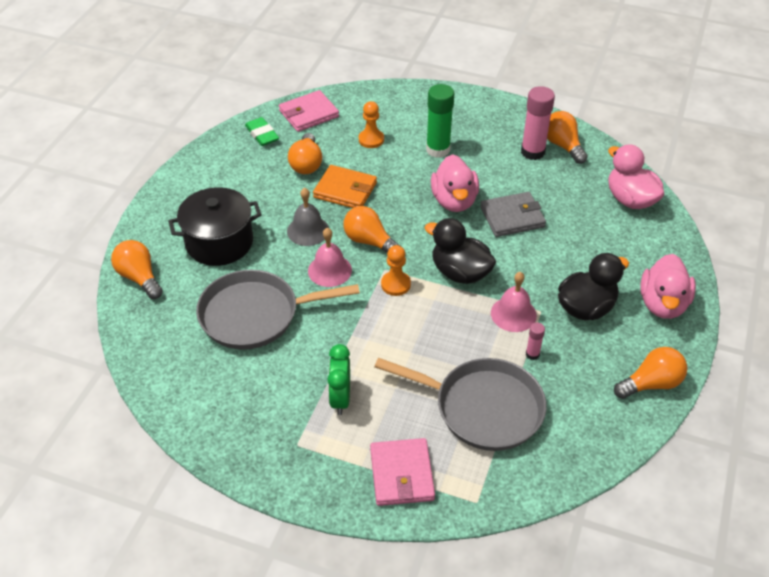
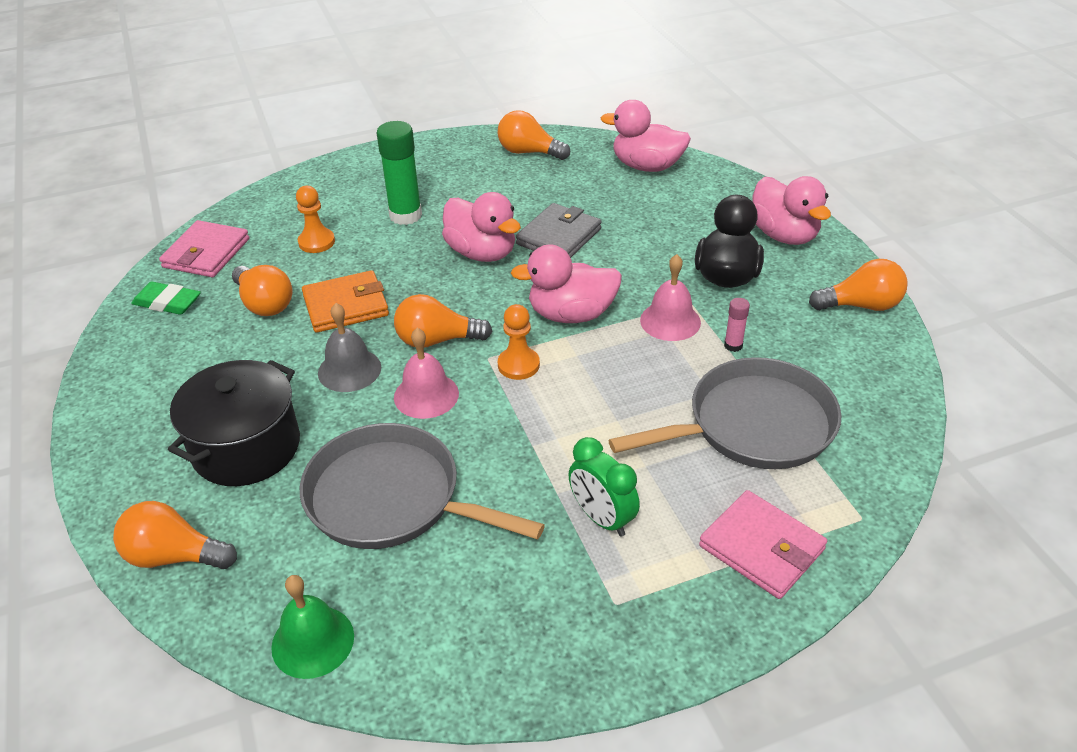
camera: 40 degrees left, 5 degrees down
grey pan [196,270,360,350] -> grey pan turned 75 degrees clockwise [300,423,545,549]
black duck [425,218,496,284] -> pink duck [511,244,622,323]
pink glue stick [521,86,555,160] -> none
orange light bulb [614,347,687,399] -> orange light bulb turned 60 degrees clockwise [809,259,908,311]
none -> green bell [271,575,354,679]

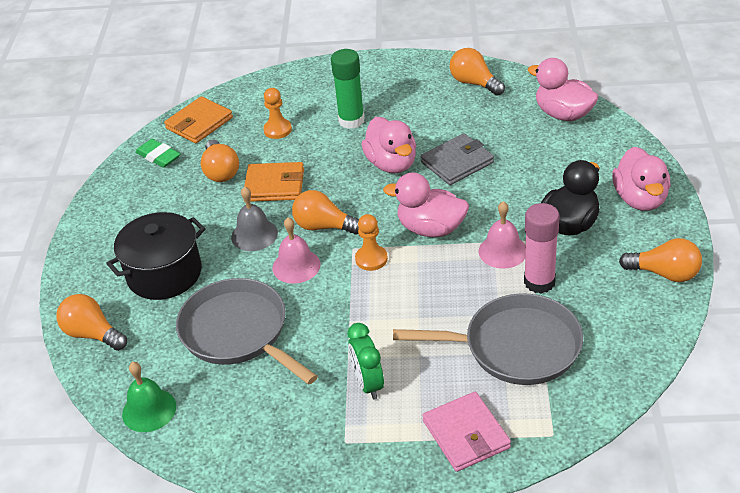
camera: 25 degrees right, 0 degrees up
pink wallet [159,220,249,277] -> orange wallet [164,96,233,143]
pink glue stick [724,298,750,352] -> pink glue stick [524,203,560,294], size x2.09

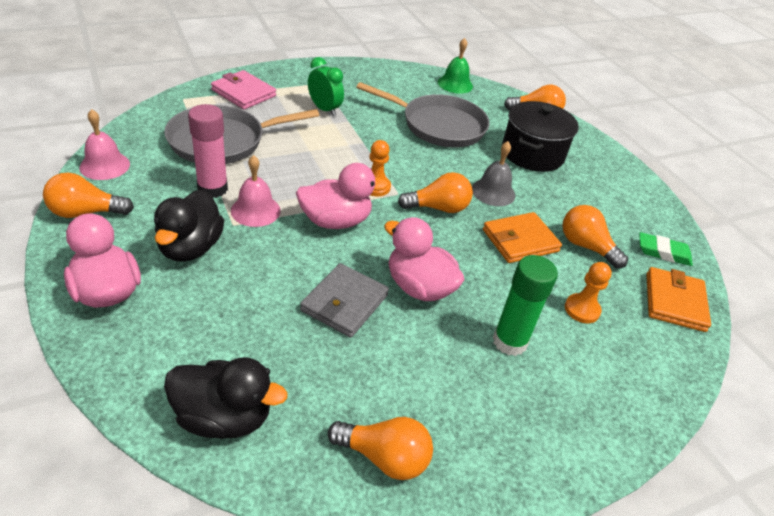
camera: 145 degrees right, 0 degrees up
pink bell [272,217,321,284] -> pink bell moved to [79,109,130,180]
pink duck [528,58,599,121] -> black duck [164,357,287,439]

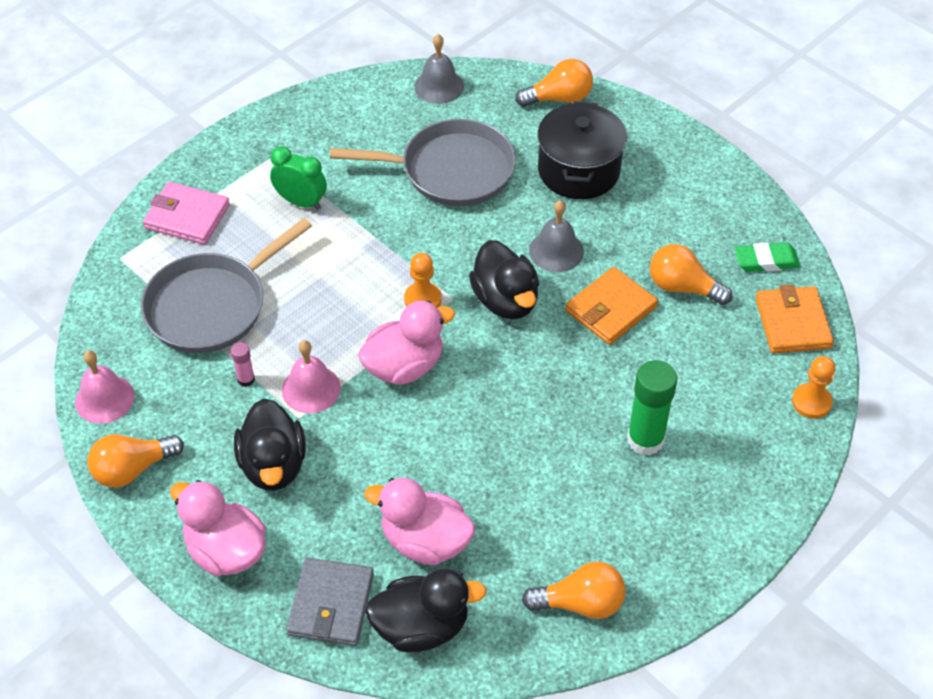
camera: 15 degrees left, 10 degrees up
pink glue stick [188,104,228,198] -> pink glue stick [231,342,255,387], size x0.48
grey wallet [300,263,389,338] -> grey wallet moved to [286,557,374,646]
pink duck [384,217,465,301] -> pink duck moved to [364,477,475,565]
orange light bulb [398,172,473,213] -> black duck [469,240,539,319]
green bell [438,38,473,94] -> grey bell [414,34,464,104]
orange pawn [565,262,612,323] -> orange pawn moved to [792,356,835,419]

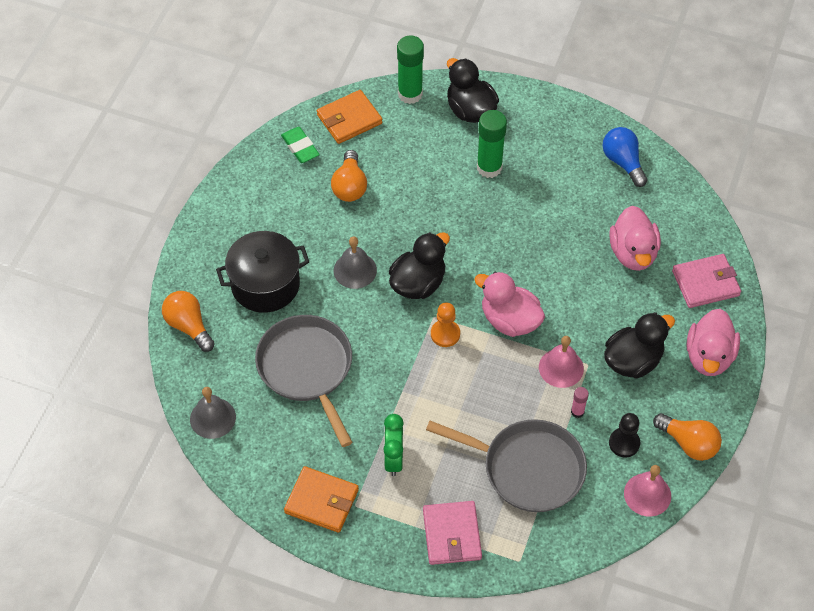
camera: 115 degrees left, 5 degrees up
grey wallet [286,557,374,646] -> pink wallet [672,254,741,308]
black duck [365,568,487,652] -> black duck moved to [447,58,499,123]
orange light bulb [522,561,626,619] -> blue light bulb [602,127,647,187]
orange wallet [565,267,658,345] -> orange wallet moved to [284,466,359,533]
orange pawn [792,356,835,419] -> green glue stick [397,36,424,104]
none -> black pawn [609,413,640,457]

